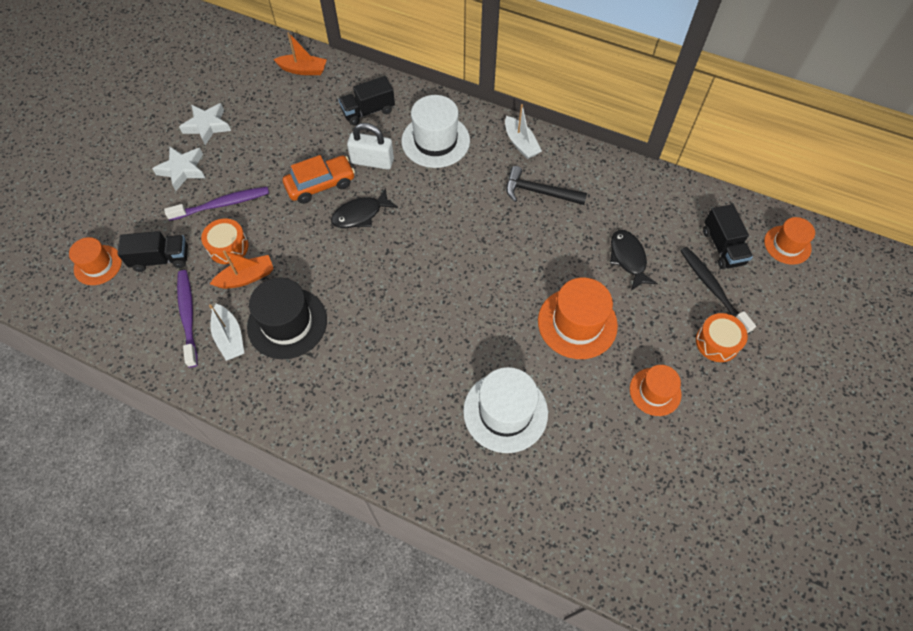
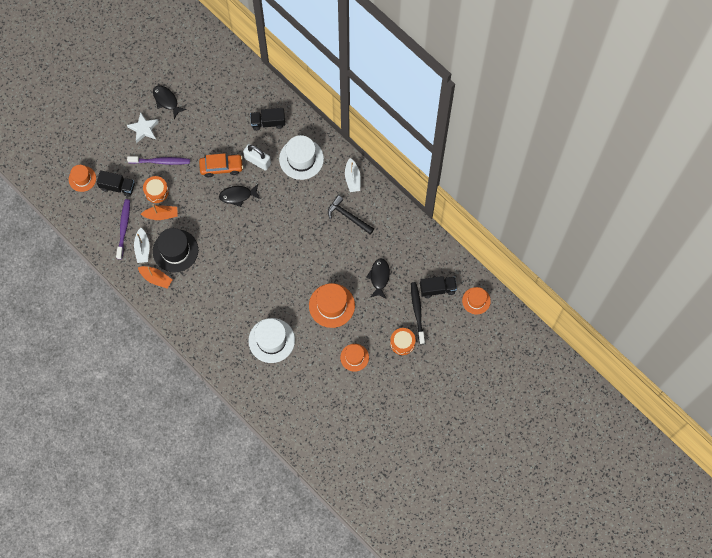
camera: 20 degrees right, 10 degrees up
white star [179,103,231,145] -> black fish [153,85,187,119]
orange boat [273,32,327,75] -> orange boat moved to [138,266,172,289]
black truck [703,204,753,269] -> black truck turned 105 degrees counterclockwise [420,276,457,298]

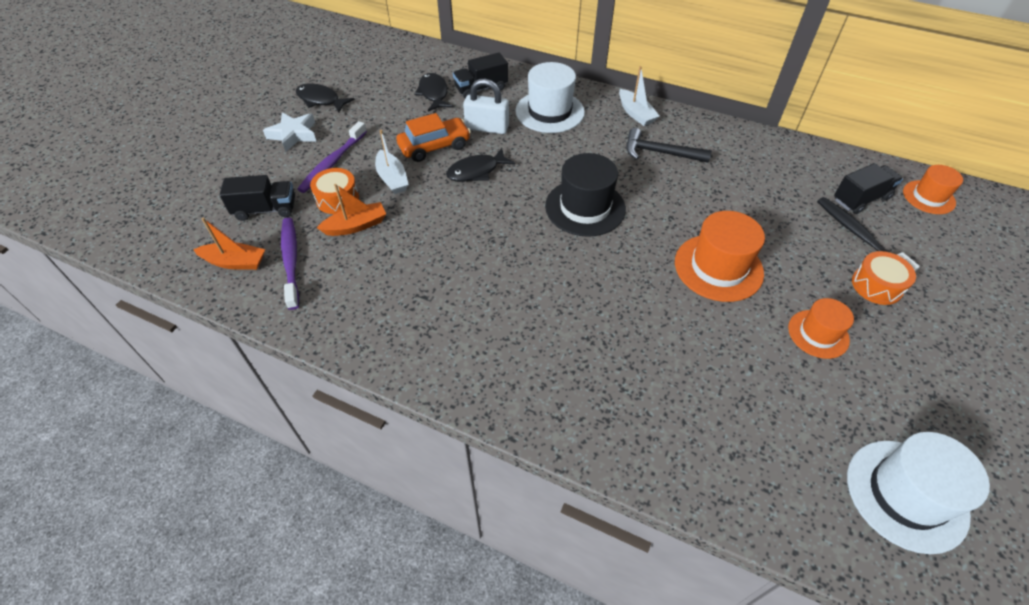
camera: 20 degrees left, 20 degrees down
orange hat [69,165,96,192] -> none
purple toothbrush [127,156,190,165] -> purple toothbrush turned 135 degrees clockwise [298,121,367,193]
white boat [134,228,150,263] -> white boat moved to [375,130,409,194]
orange boat [138,266,172,289] -> orange boat moved to [193,218,265,270]
black hat [153,228,198,273] -> black hat moved to [545,153,626,237]
white hat [248,318,295,363] -> white hat moved to [847,432,990,554]
black fish [366,258,390,299] -> black fish moved to [415,73,453,112]

